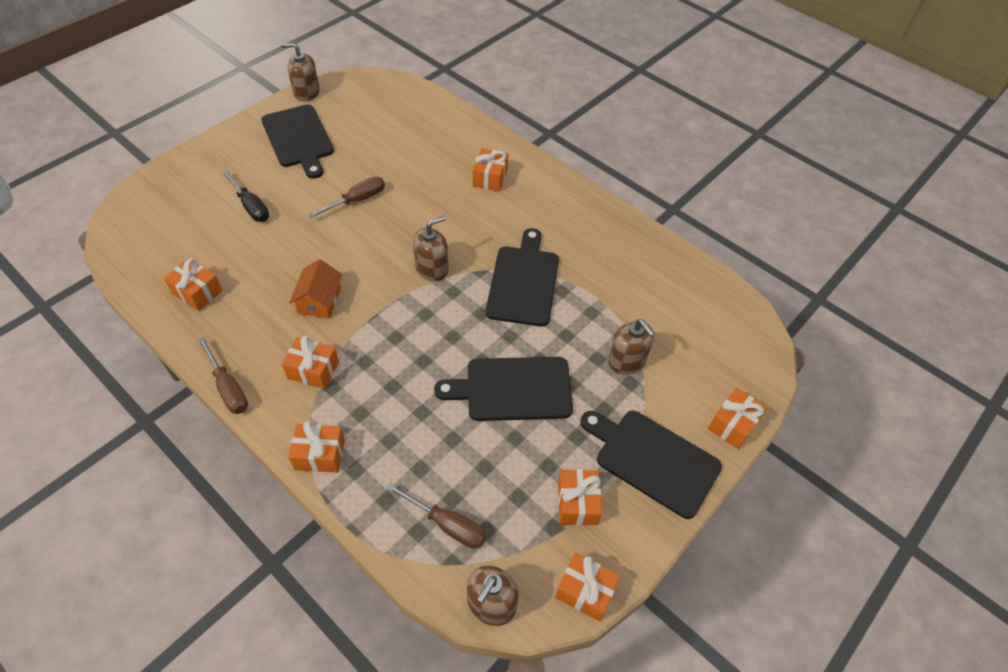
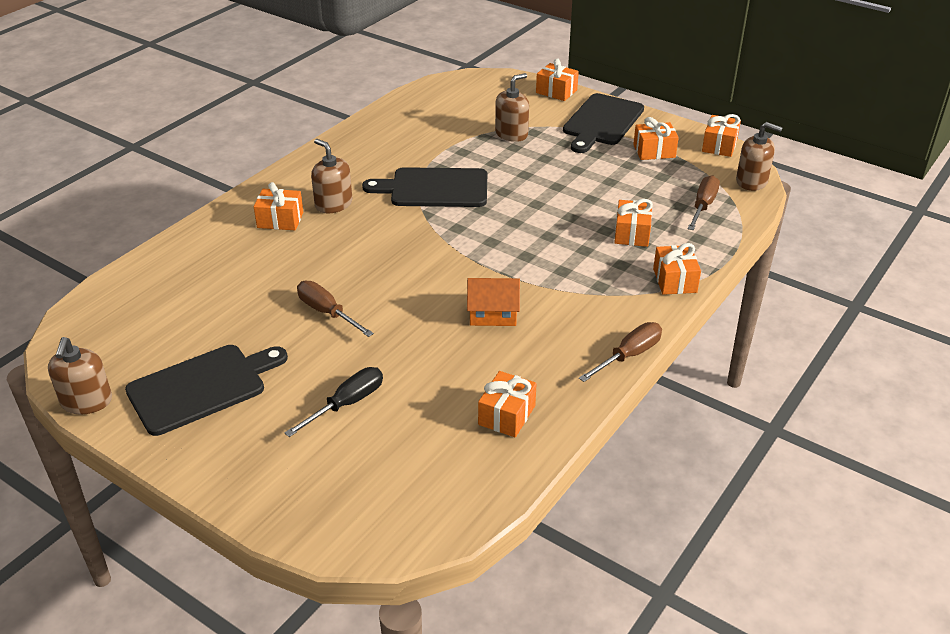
camera: 95 degrees left, 15 degrees down
orange gift [282,336,339,389] -> orange gift moved to [614,199,653,247]
brown soap dispenser [413,215,449,281] -> brown soap dispenser moved to [311,139,352,213]
black cutting board [434,357,573,421] -> none

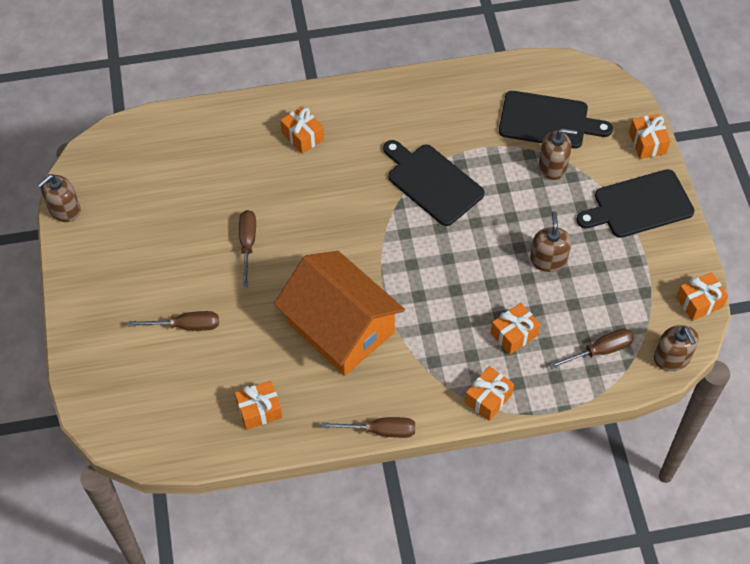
camera: 45 degrees right, 20 degrees up
black cutting board [125,345,288,436] -> black cutting board moved to [499,91,613,148]
black screwdriver [285,367,383,437] -> brown screwdriver [128,311,219,331]
brown soap dispenser [311,139,352,213] -> brown soap dispenser moved to [530,211,572,272]
orange house [467,278,520,326] -> orange house [274,251,405,376], size x2.23
orange gift [633,117,679,160] -> none

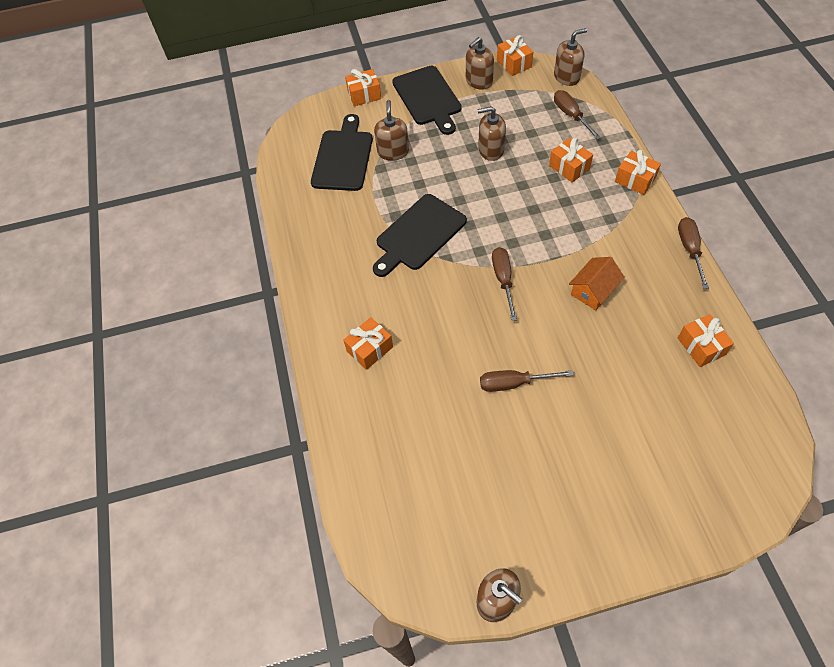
camera: 90 degrees left, 0 degrees up
brown screwdriver [128,311,219,331] -> brown screwdriver moved to [492,247,517,321]
orange house [274,251,405,376] -> orange house [569,257,624,310], size x0.45
none -> brown soap dispenser [466,37,494,90]

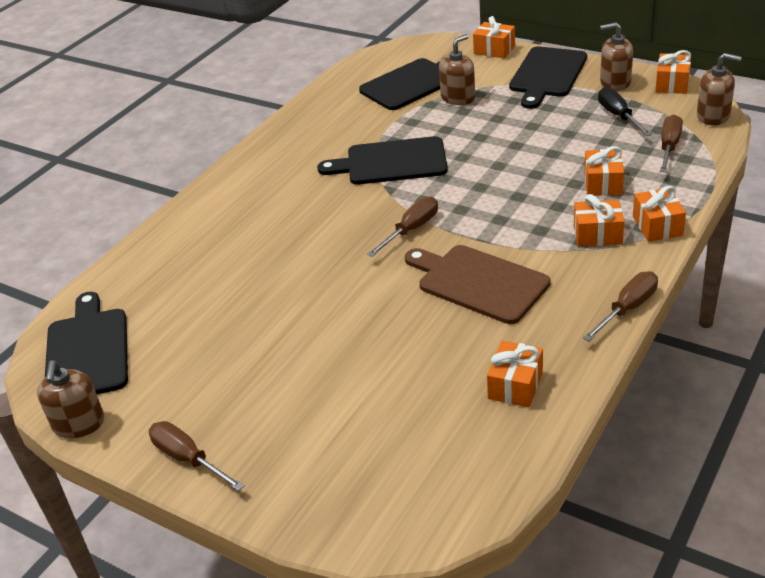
camera: 45 degrees right, 20 degrees down
orange gift [343,317,393,370] -> orange gift moved to [574,194,624,247]
brown soap dispenser [478,106,506,161] -> none
brown screwdriver [480,370,574,392] -> brown screwdriver moved to [149,421,245,491]
orange house [569,257,624,310] -> brown cutting board [405,245,550,324]
none -> black cutting board [45,292,128,394]
none -> black screwdriver [598,87,652,136]

